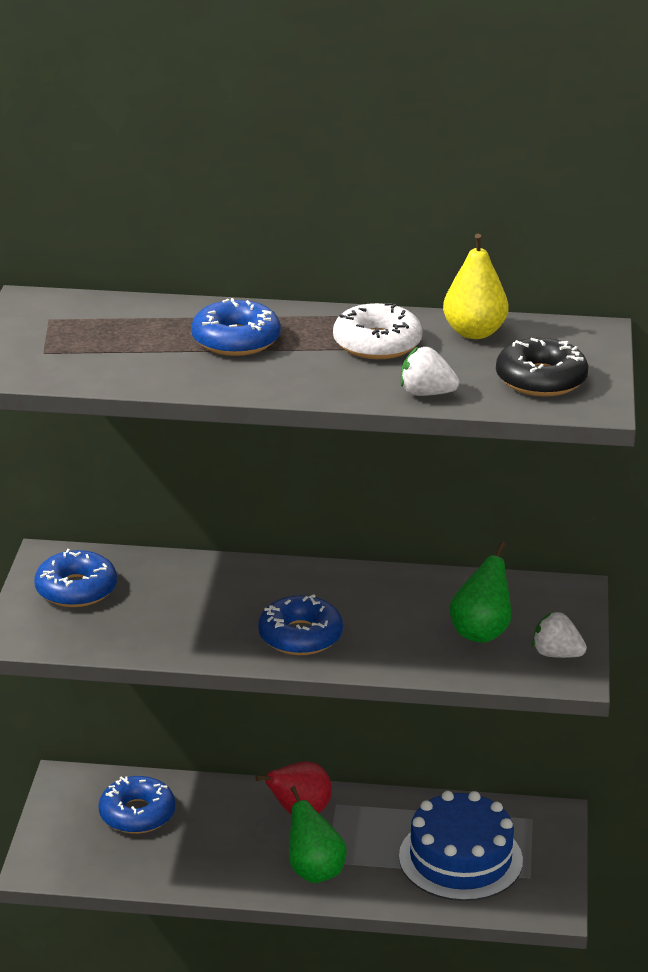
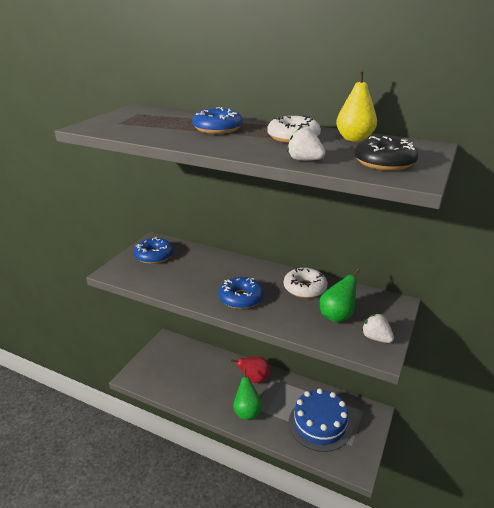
camera: 20 degrees right, 0 degrees up
blue donut [98,776,175,834] -> none
none -> white donut [284,267,328,298]

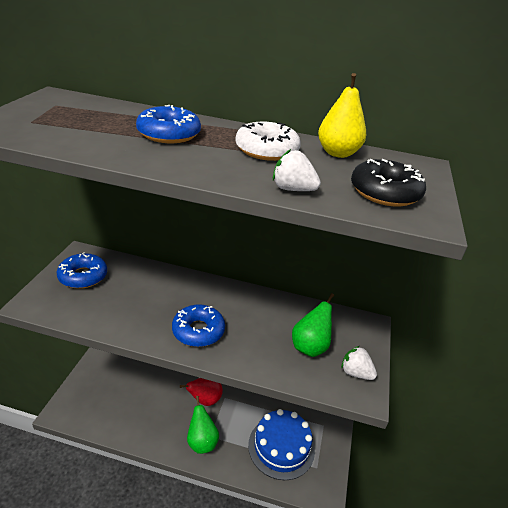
camera: 15 degrees left, 5 degrees up
white donut [284,267,328,298] -> none

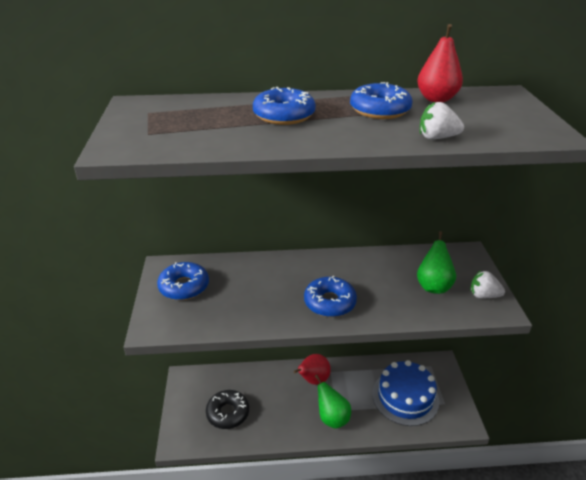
camera: 15 degrees left, 0 degrees up
white donut [235,121,301,161] -> blue donut [350,82,412,119]
yellow pear [318,73,366,158] -> red pear [417,24,463,102]
black donut [351,159,426,206] -> black donut moved to [206,390,249,429]

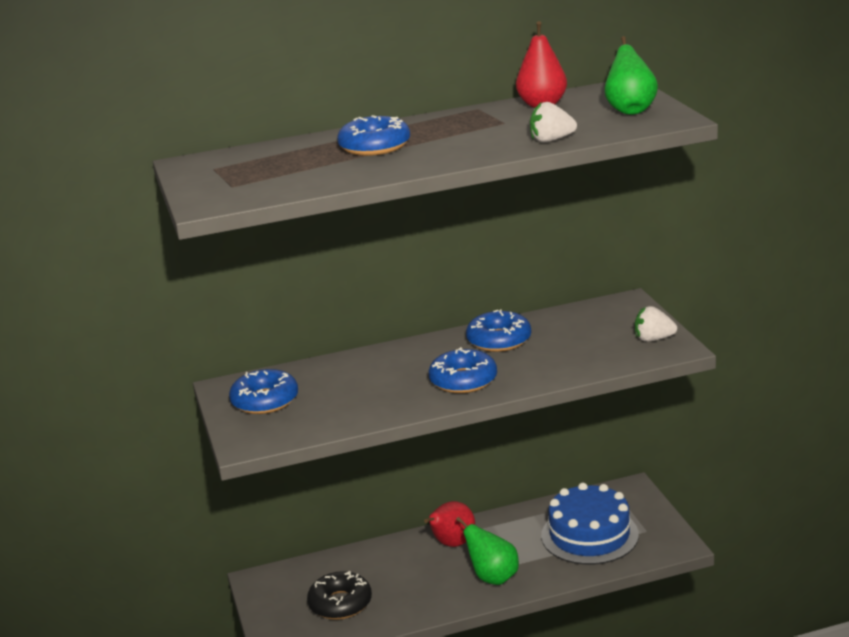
camera: 10 degrees left, 10 degrees down
blue donut [350,82,412,119] -> blue donut moved to [466,310,531,352]
green pear [417,231,456,294] -> green pear moved to [604,36,658,115]

